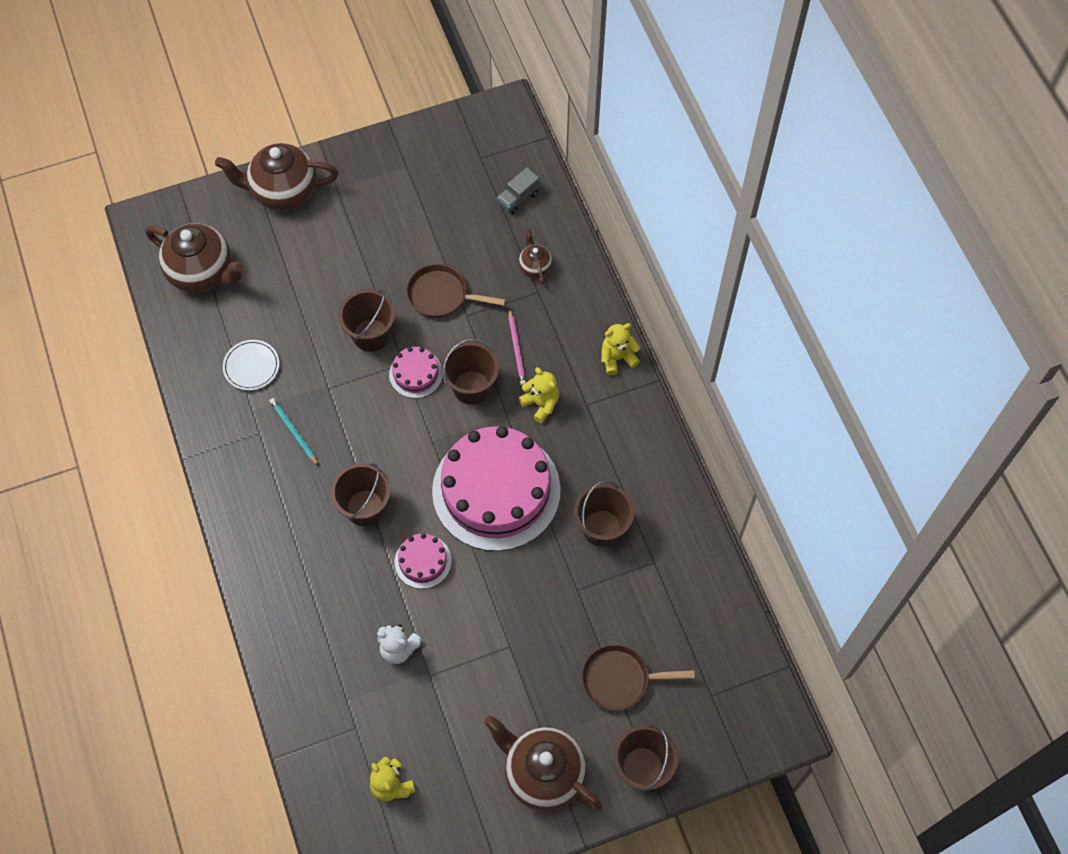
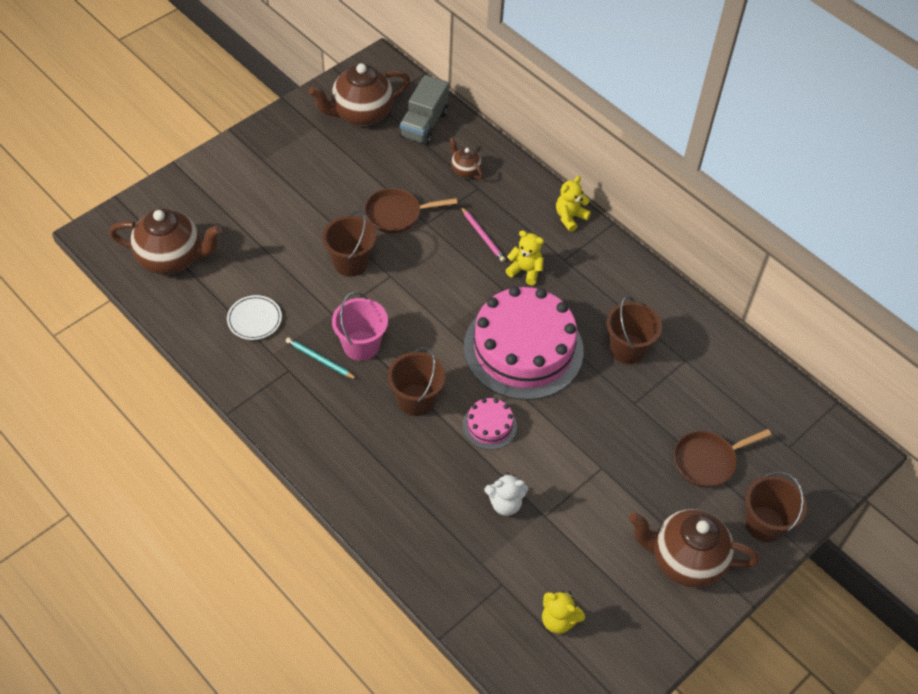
camera: 25 degrees left, 10 degrees down
brown teapot [215,143,338,211] -> brown teapot moved to [308,63,410,126]
pink cake [389,347,443,398] -> none
brown bucket [441,338,499,405] -> none
grey truck [497,167,539,215] -> grey truck [399,75,449,145], size x1.63
none -> pink bucket [332,292,388,361]

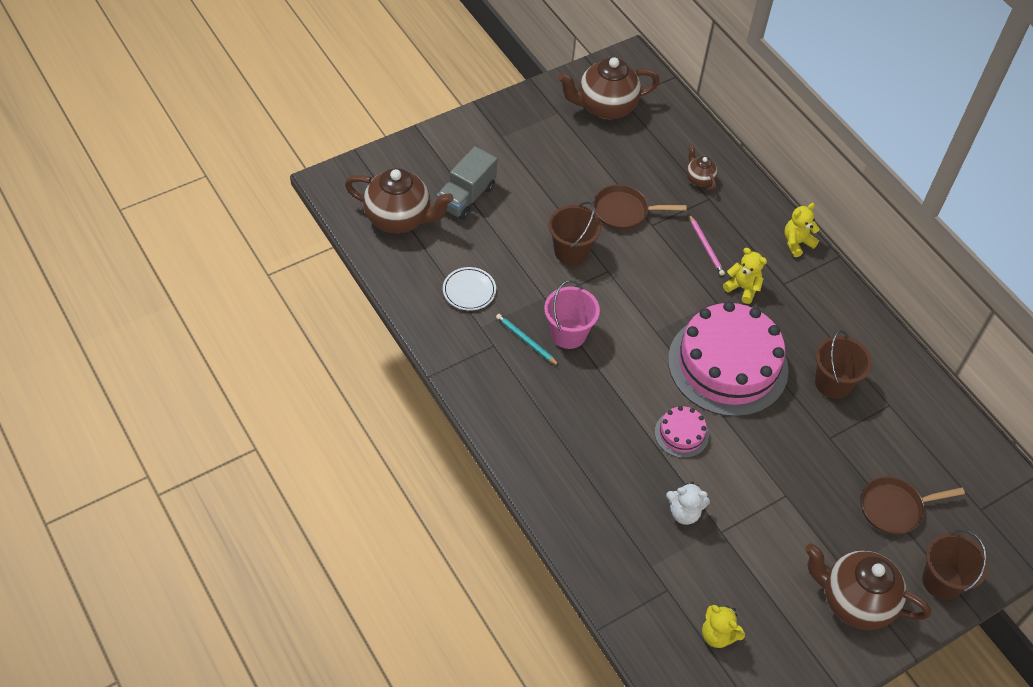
camera: 10 degrees right, 0 degrees up
brown bucket [388,347,445,416] -> none
grey truck [399,75,449,145] -> grey truck moved to [437,146,497,220]

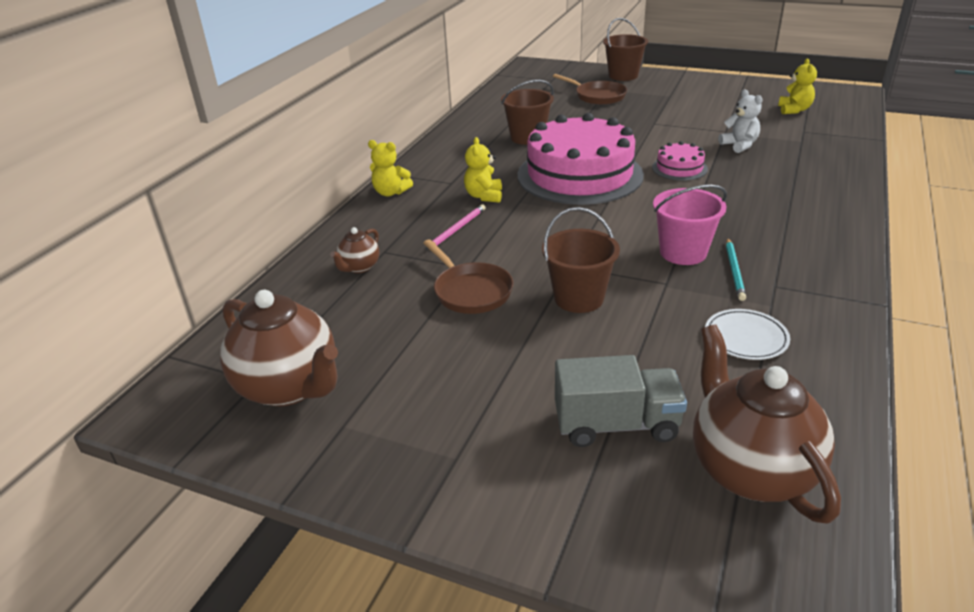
camera: 120 degrees left, 20 degrees down
brown teapot [805,543,931,630] -> none

